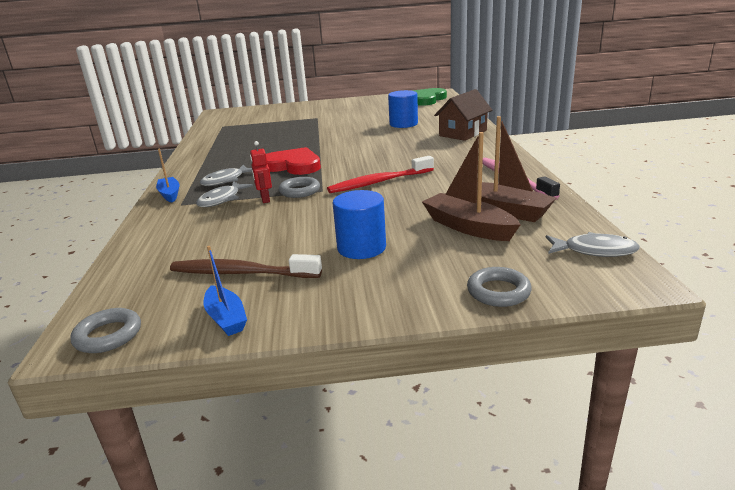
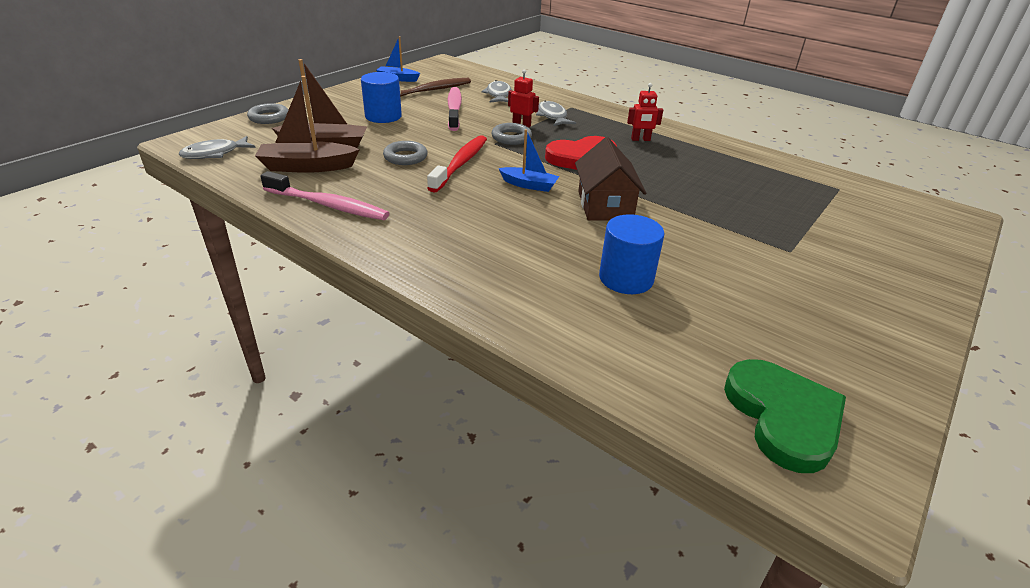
camera: 130 degrees right, 10 degrees up
grey ring [70,308,141,353] -> grey ring moved to [383,141,428,165]
blue boat [156,149,180,203] -> blue boat moved to [499,129,560,192]
grey fish [200,165,252,186] -> grey fish moved to [481,80,512,103]
brown house [434,89,492,141] -> brown house moved to [575,137,646,221]
none -> pink toothbrush [448,87,462,131]
none -> red robot [627,83,663,141]

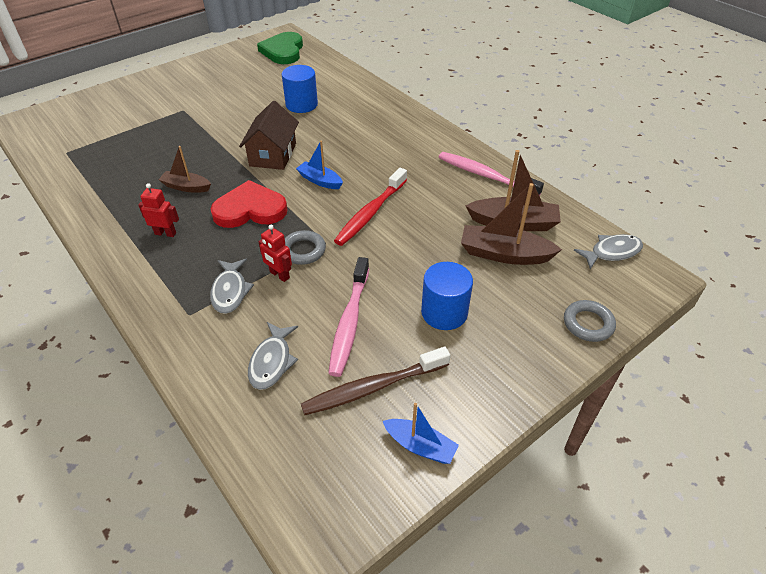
camera: 165 degrees left, 10 degrees up
grey ring [383,141,428,165] -> none
none -> brown boat [159,146,211,193]

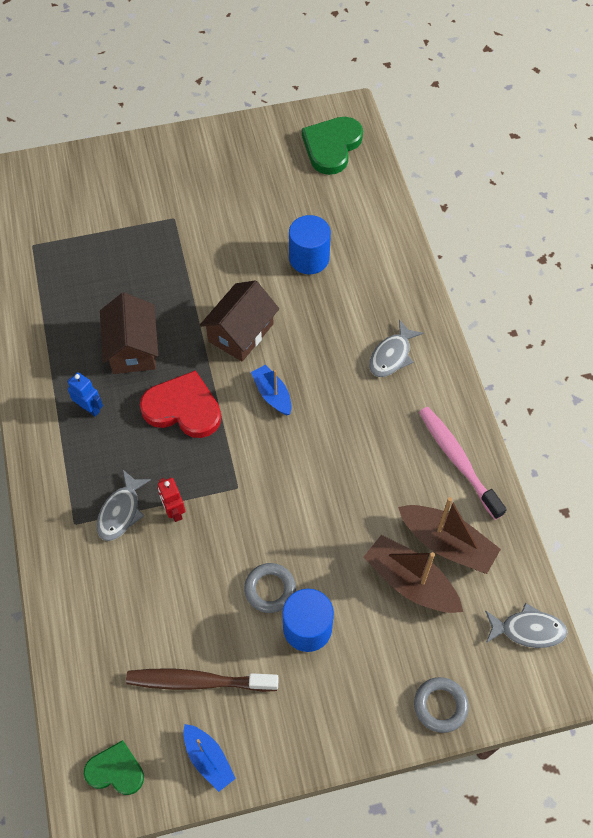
camera: 25 degrees right, 15 degrees up
red robot [138,183,179,237] -> blue robot [67,372,103,417]
brown boat [159,146,211,193] -> brown house [100,293,159,374]
grey fish [248,322,298,390] -> grey fish moved to [369,320,424,377]
grey ring [285,230,326,265] -> grey ring moved to [244,563,296,613]
pink toothbrush [328,257,369,377] -> none
red toothbrush [334,168,407,246] -> none
none -> green heart [84,740,144,795]

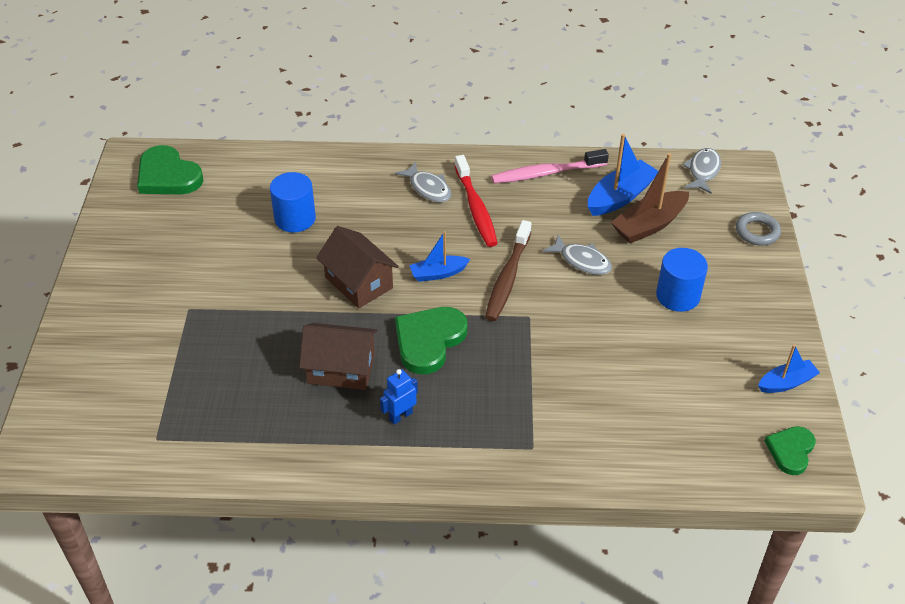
camera: 75 degrees left, 15 degrees down
grey fish [97,470,151,541] -> grey fish moved to [543,235,612,275]
brown toothbrush [126,669,279,692] -> brown toothbrush moved to [485,220,531,321]
red heart [140,370,221,438] -> green heart [395,307,468,374]
red robot [158,478,185,522] -> none
grey ring [244,563,296,613] -> none
brown boat [398,497,501,574] -> blue boat [588,134,658,216]
none -> red toothbrush [455,155,498,247]

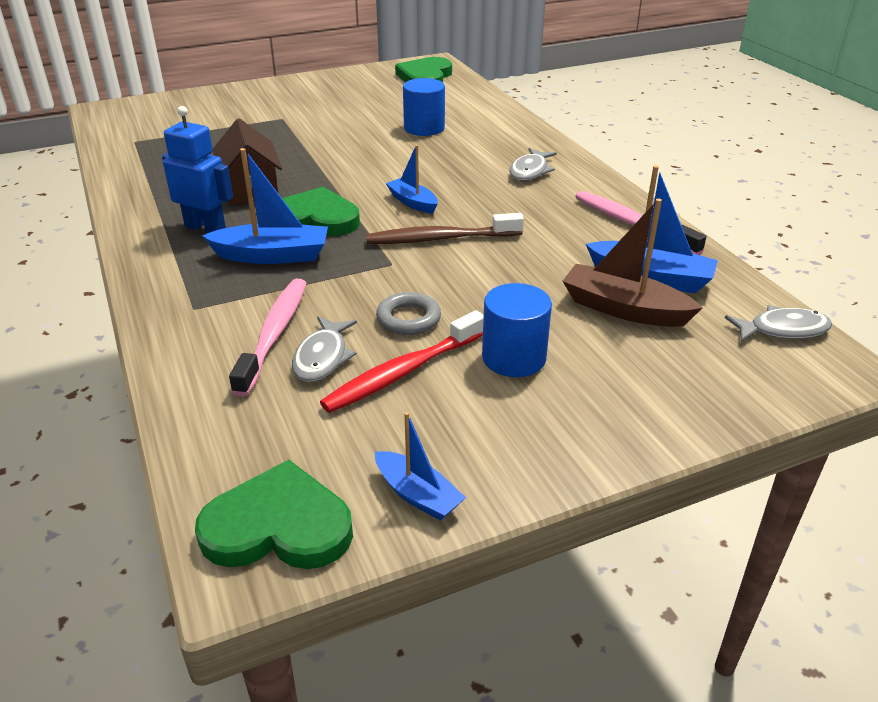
camera: 65 degrees right, 10 degrees down
brown house [316,226,399,308] -> none
blue robot [380,369,418,425] -> blue robot [162,106,233,233], size x1.62
red toothbrush [455,155,498,247] -> red toothbrush moved to [320,310,484,413]
grey fish [543,235,612,275] -> grey fish moved to [292,316,357,382]
grey ring [736,212,781,246] -> grey ring moved to [376,292,441,335]
green heart [765,426,816,475] -> green heart [195,460,353,569], size x1.63
none -> blue boat [202,148,328,264]
none -> pink toothbrush [229,278,306,397]

